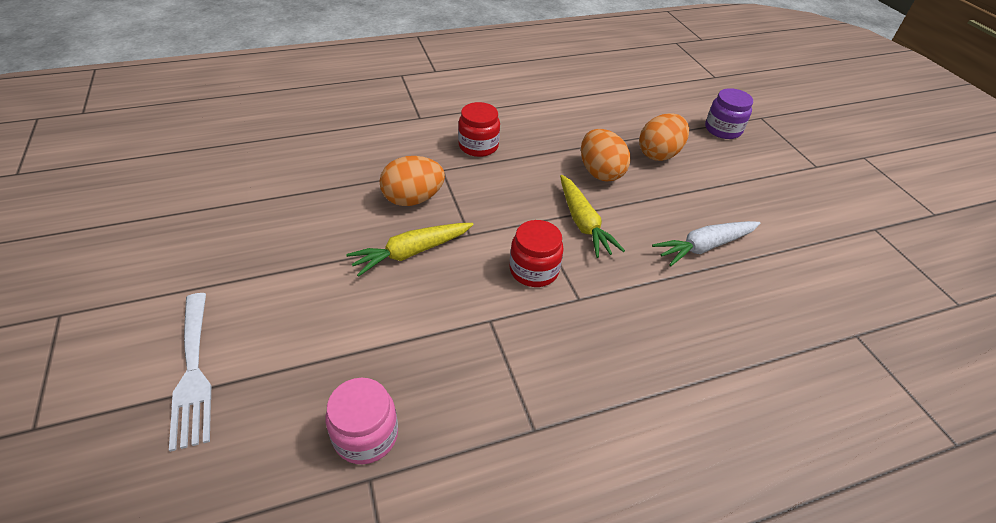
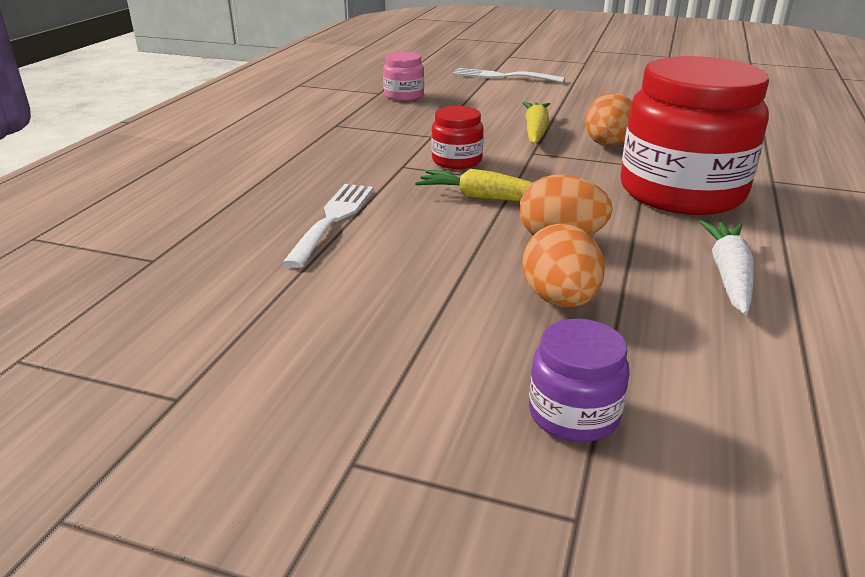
camera: 130 degrees right, 15 degrees down
red jar [458,102,500,157] -> red jar [620,56,769,215], size x2.22
white carrot [652,221,761,266] -> white carrot moved to [699,220,754,315]
none -> white fork [282,184,373,268]

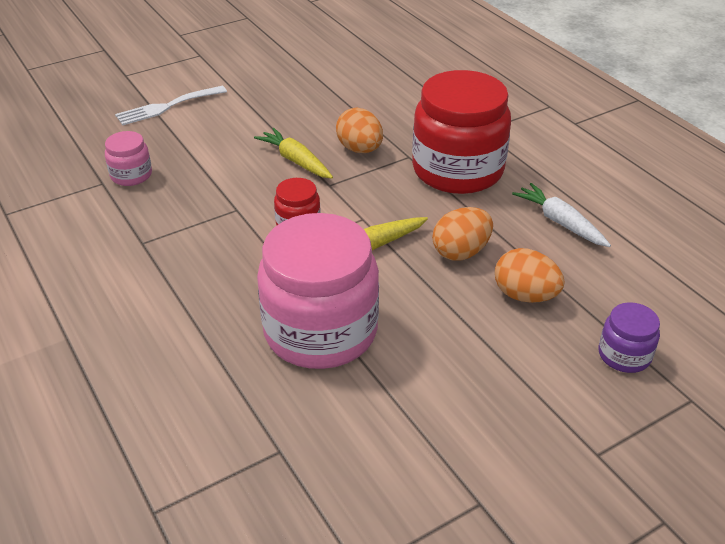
camera: 50 degrees left, 10 degrees up
white fork [282,184,373,268] -> pink jar [257,213,379,369]

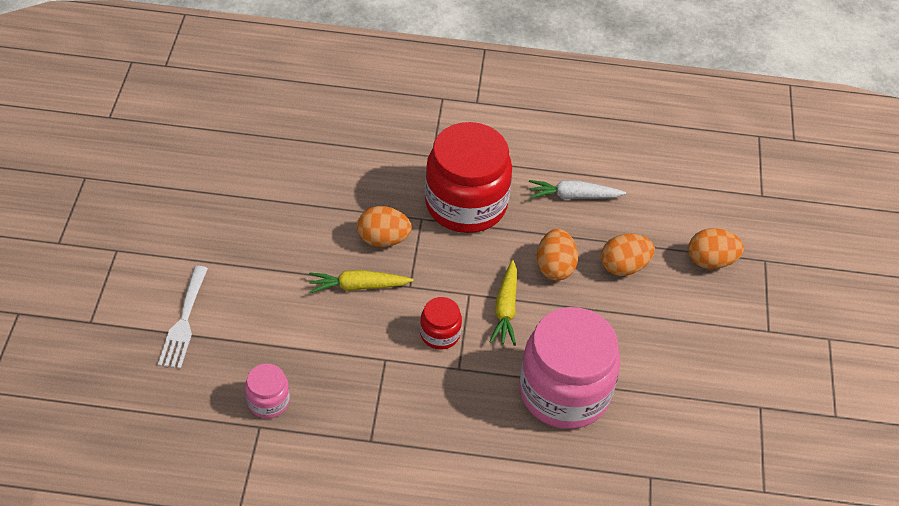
camera: 55 degrees left, 10 degrees up
purple jar [599,302,660,373] -> orange egg [688,228,744,269]

